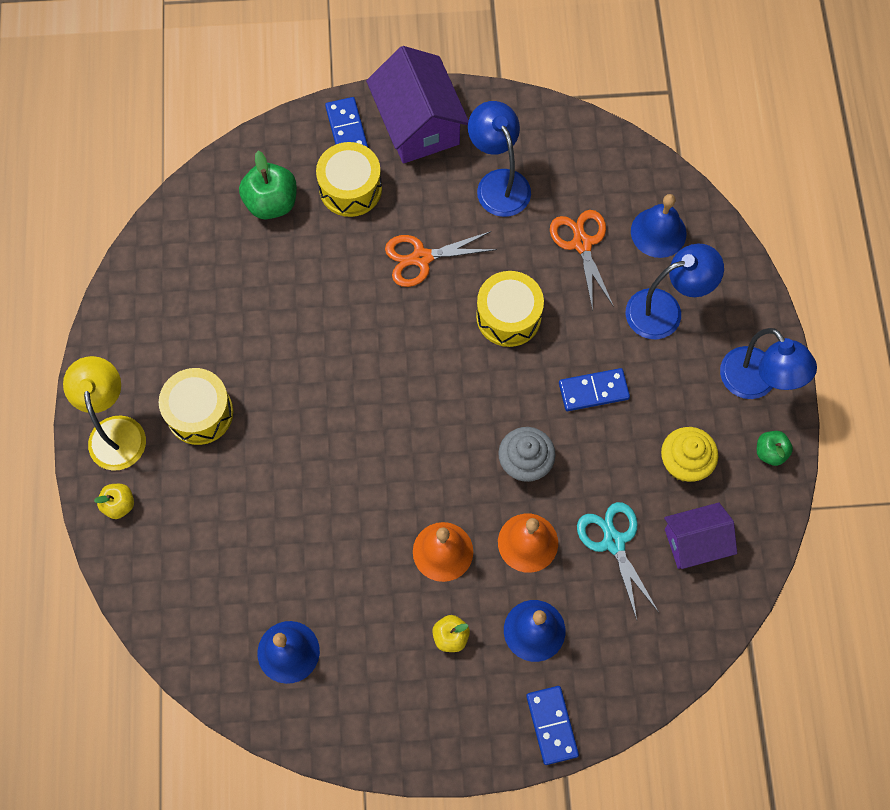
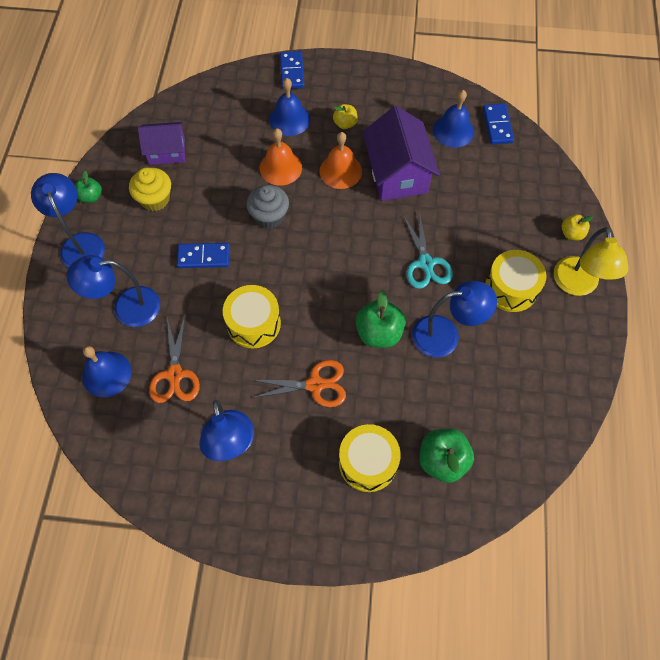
camera: 170 degrees left, 5 degrees down
blue domino [325,97,368,147] -> blue domino moved to [483,104,514,144]
purple house [366,46,469,164] -> purple house moved to [363,106,440,201]
turquoise scissors [577,502,658,620] -> turquoise scissors moved to [403,211,453,289]
none -> green apple [355,290,406,348]
none -> blue lamp [412,281,497,357]

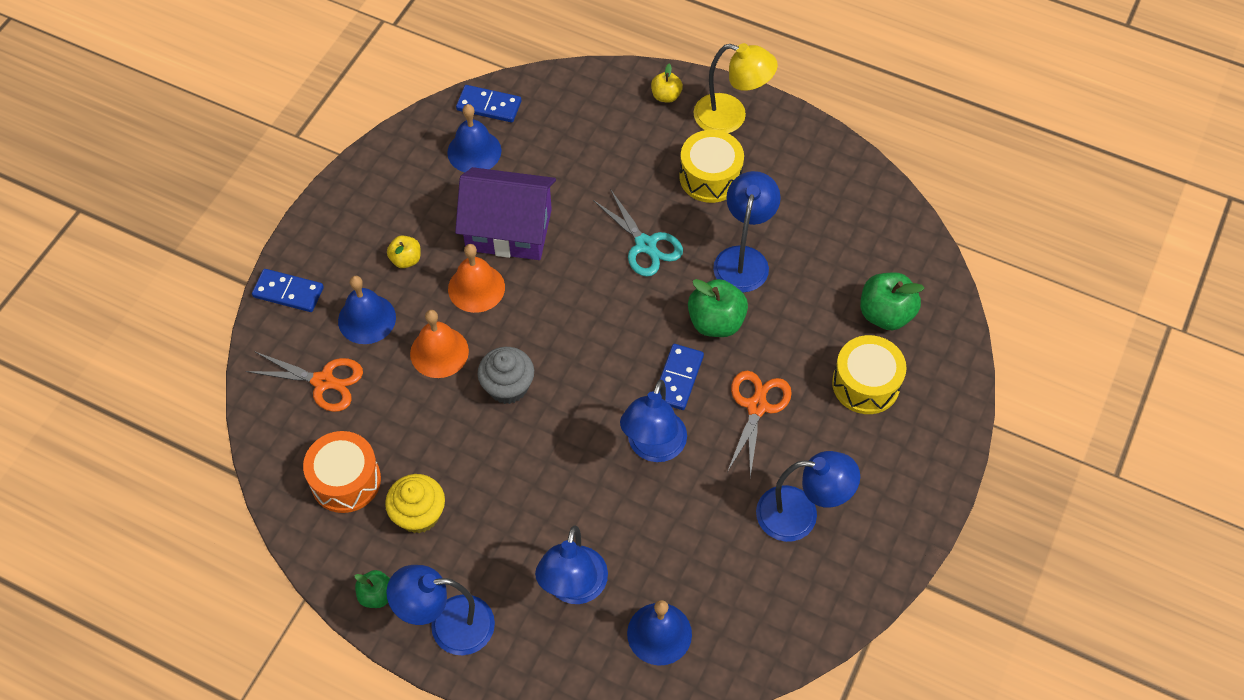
camera: 70 degrees left, 5 degrees down
purple house [138,122,185,165] -> orange drum [303,431,381,513]
orange scissors [149,316,200,403] -> orange scissors moved to [246,351,363,412]
blue domino [177,243,230,268] -> blue domino moved to [659,344,704,410]
yellow drum [223,285,281,348] -> blue lamp [620,380,687,462]
turquoise scissors [403,211,453,289] -> turquoise scissors turned 45 degrees clockwise [593,189,683,277]

